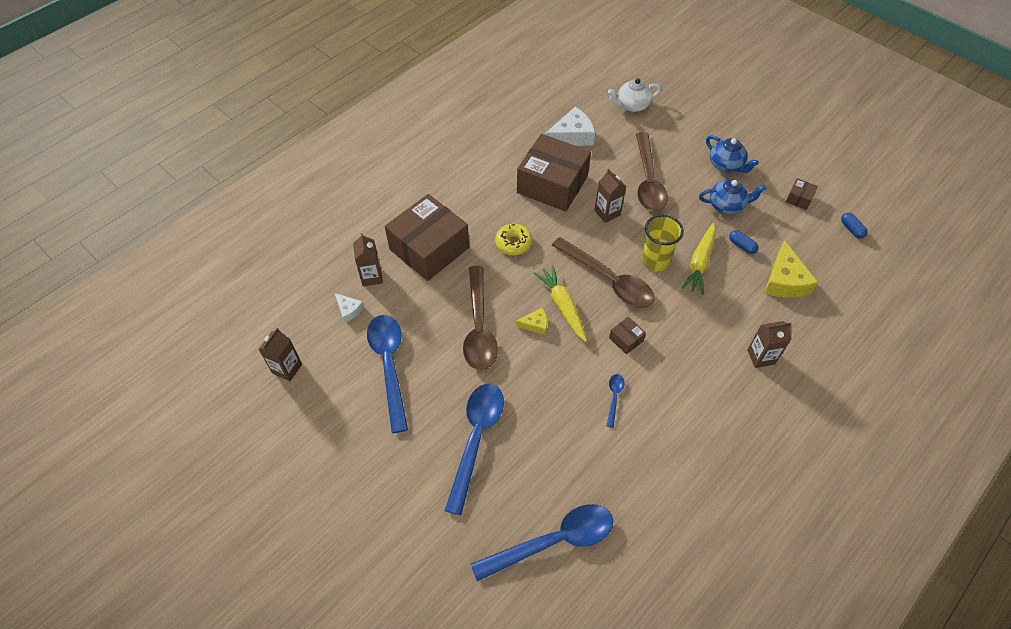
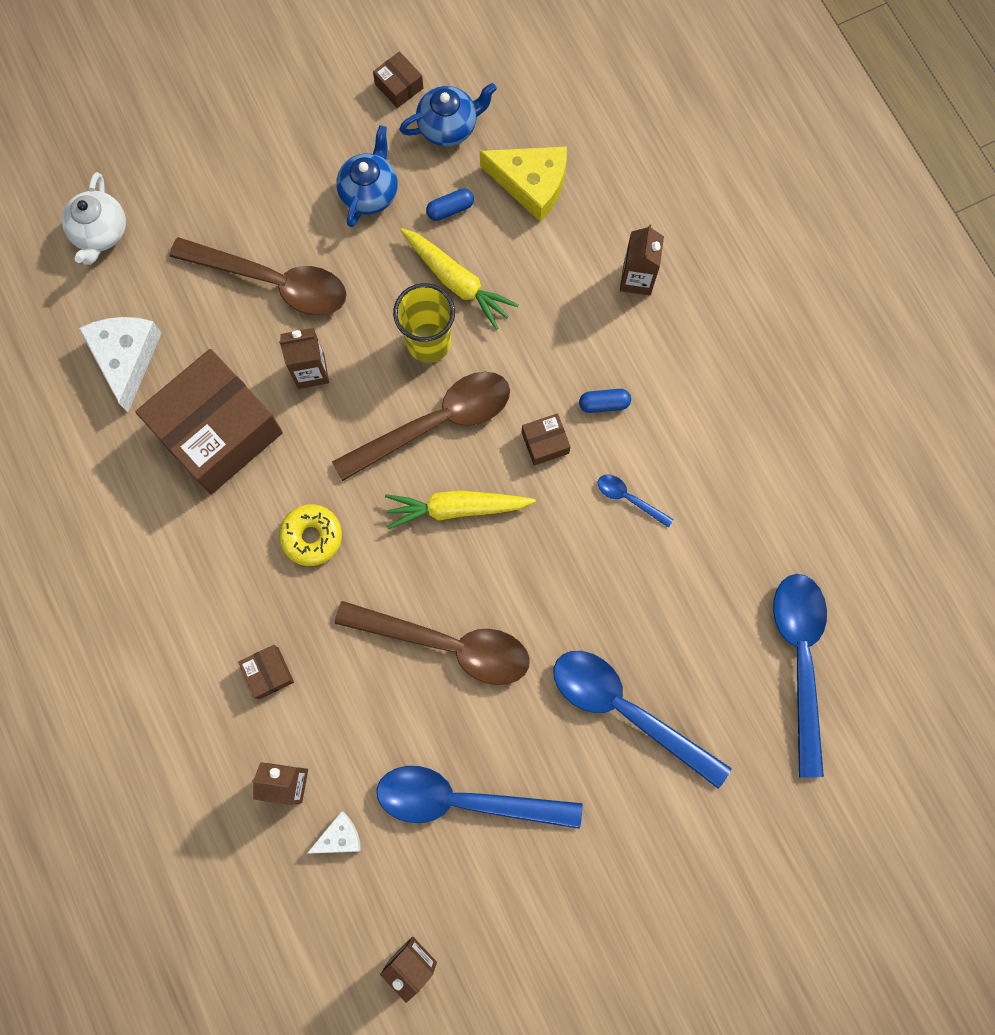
camera: 70 degrees left, 20 degrees up
brown box [385,194,469,281] -> brown box [238,645,294,699], size x0.40
yellow cheese [515,308,547,335] -> none
blue teapot [706,135,759,173] -> blue teapot moved to [399,83,497,146]
blue capsule [841,213,868,239] -> blue capsule moved to [579,389,631,413]

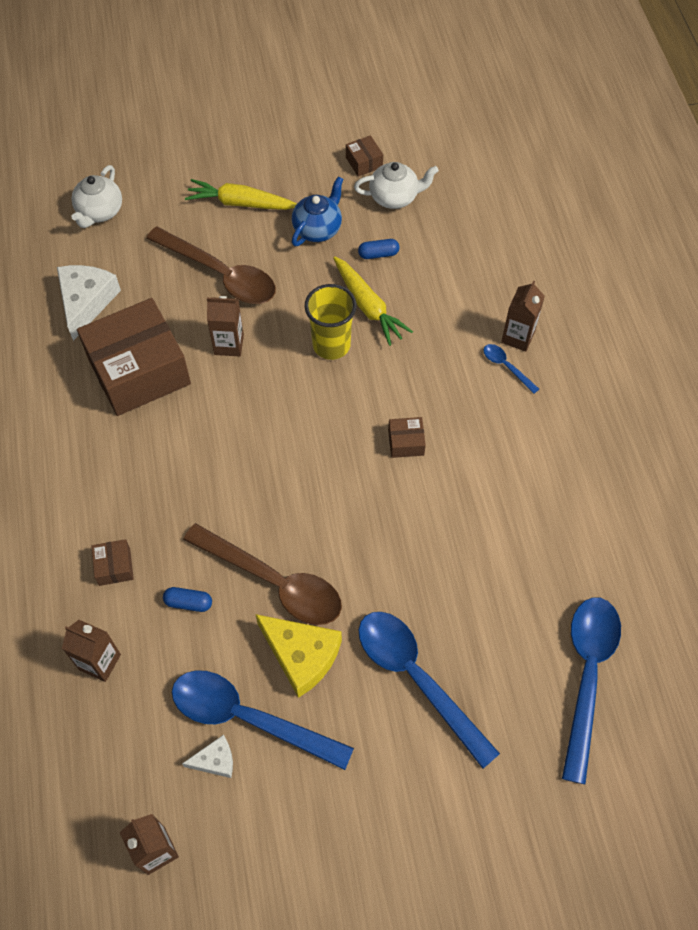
camera: 15 degrees right, 15 degrees down
yellow donut [279,504,342,566] -> none
white cheese [307,812,361,854] -> white cheese moved to [182,735,233,778]
brown spoon [332,372,510,481] -> none
yellow carrot [385,490,536,529] -> yellow carrot moved to [185,179,297,210]
blue teapot [399,83,497,146] -> white teapot [354,162,439,209]
yellow cheese [480,147,567,222] -> yellow cheese moved to [255,614,342,698]
blue capsule [579,389,631,413] -> blue capsule moved to [163,587,212,612]
blue spoon [598,475,674,528] -> blue spoon moved to [483,344,539,394]

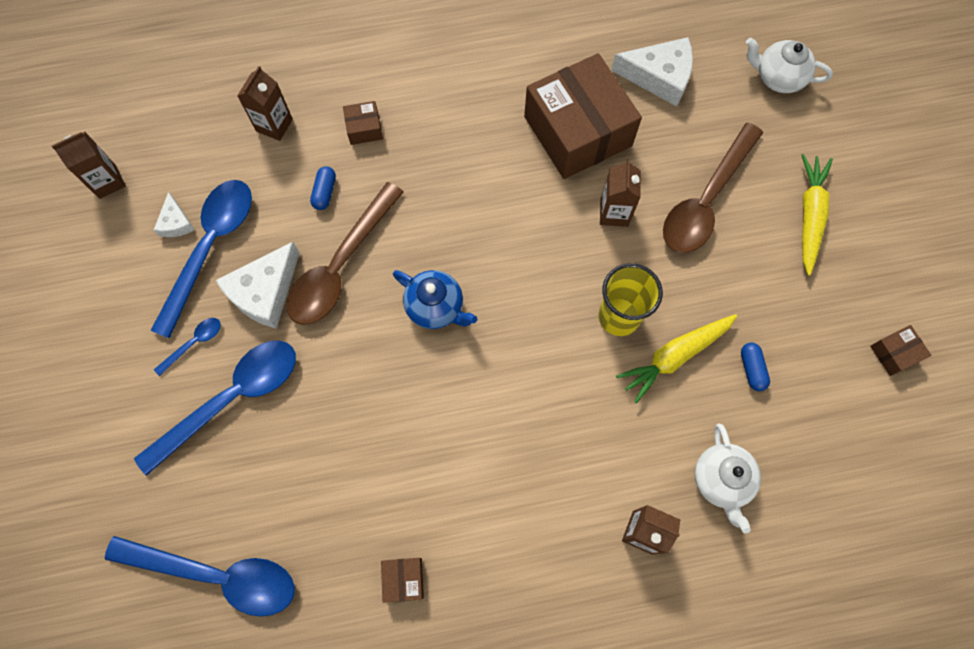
camera: 90 degrees right, 10 degrees up
yellow cheese [255,614,342,698] -> white cheese [216,242,300,329]
blue teapot [292,177,343,246] -> blue teapot moved to [393,270,478,329]
white teapot [354,162,439,209] -> white teapot moved to [695,423,761,533]
brown box [388,417,426,458] -> brown box moved to [381,558,424,603]
blue spoon [483,344,539,394] -> blue spoon moved to [154,318,221,376]

